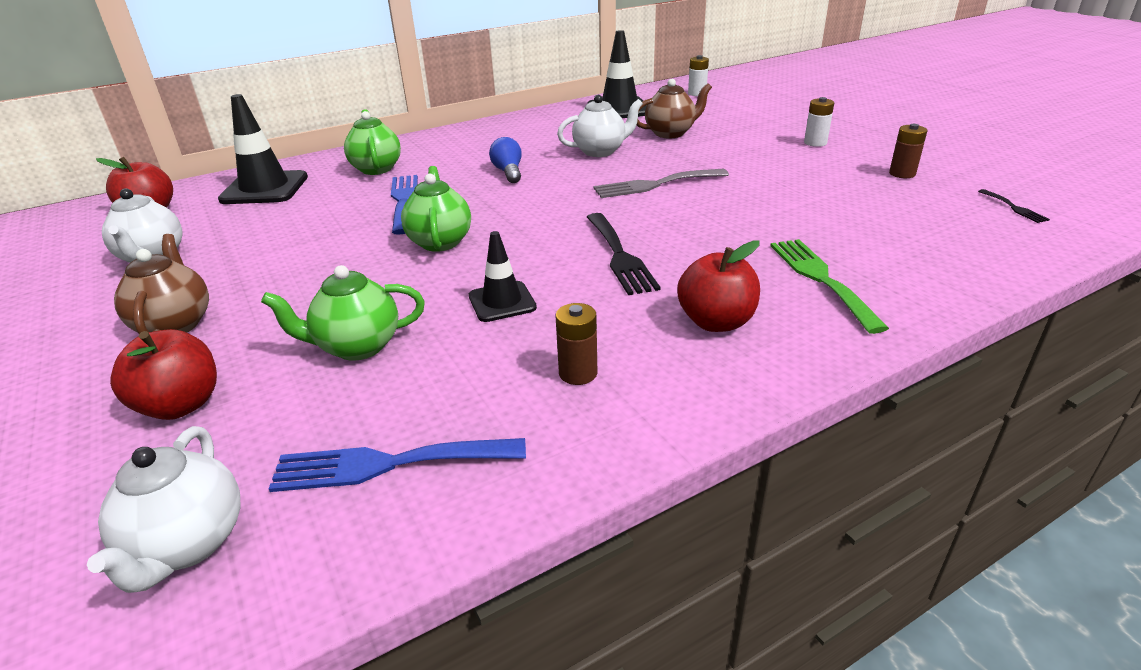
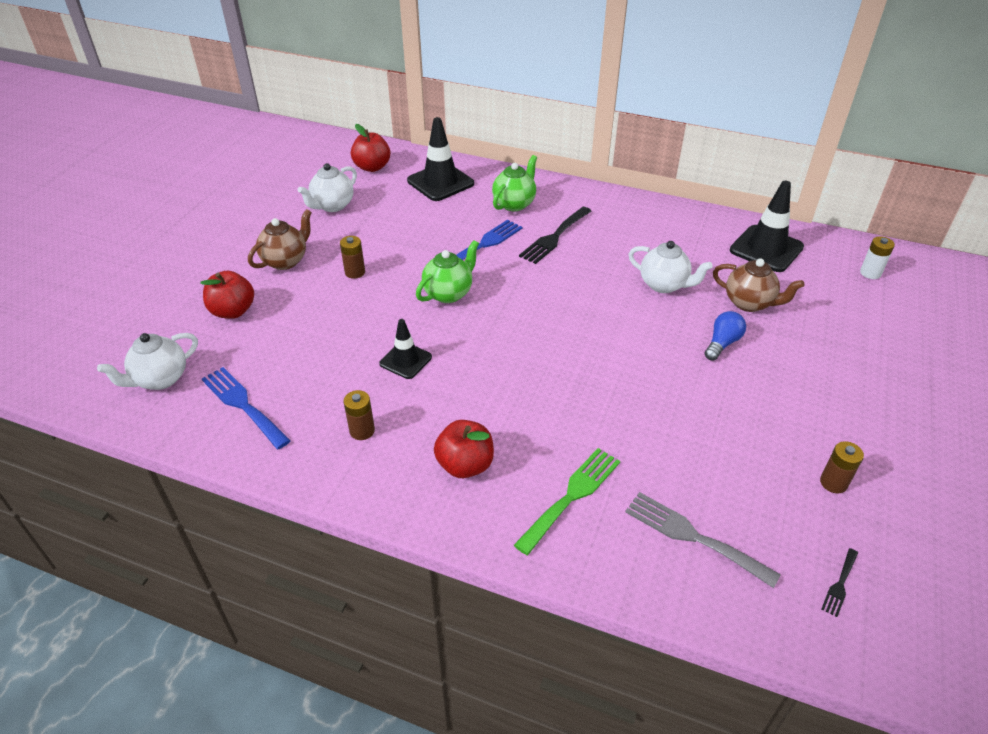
camera: 50 degrees right, 10 degrees up
green teapot [261,265,425,361] -> none
blue light bulb [489,137,522,183] -> blue light bulb moved to [704,311,746,361]
black fork [587,213,661,295] -> black fork moved to [519,207,592,264]
grey fork [594,169,729,198] -> grey fork moved to [625,492,781,588]
white battery [804,97,834,147] -> none
none -> brown battery [340,236,365,279]

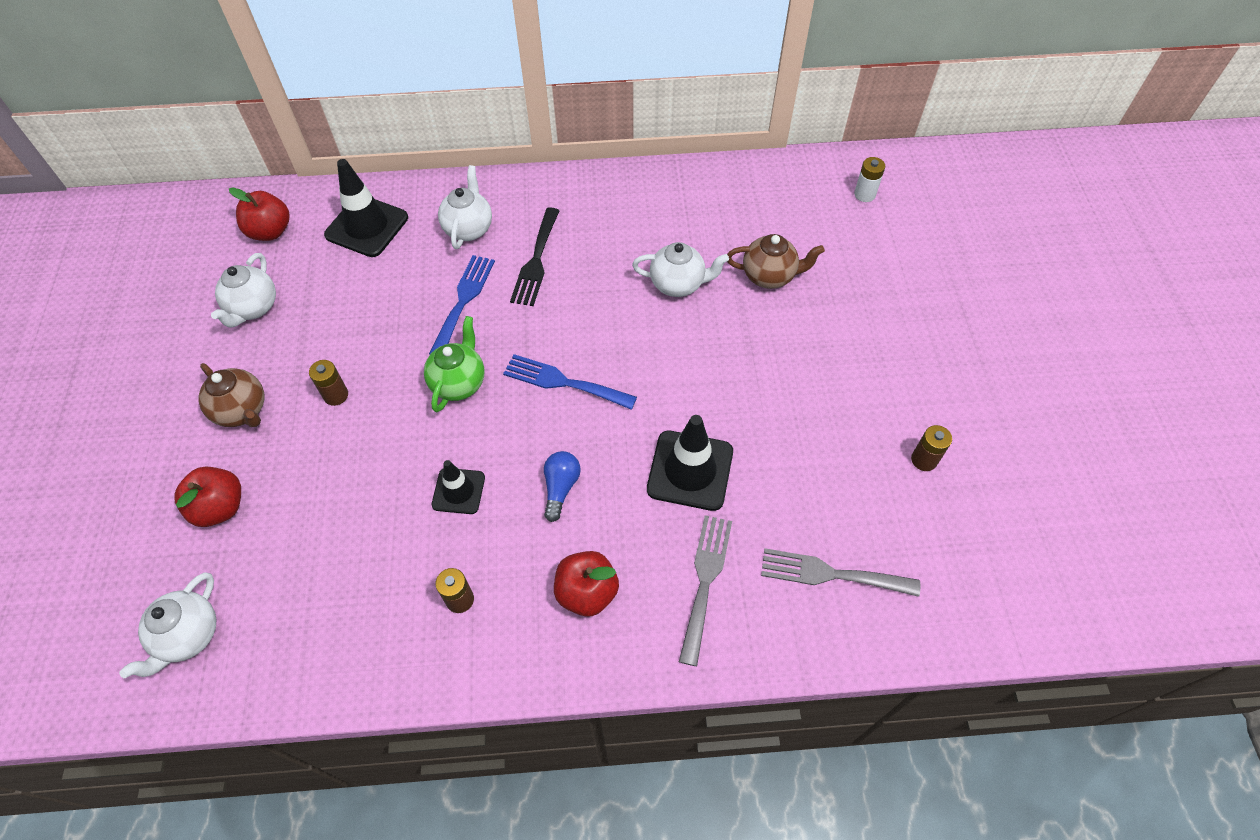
camera: 25 degrees left, 15 degrees up
blue fork [202,367,291,449] -> blue fork moved to [503,354,637,410]
brown teapot [248,209,312,270] -> brown teapot turned 120 degrees clockwise [198,363,265,427]
green teapot [492,155,537,211] -> white teapot [438,165,492,249]
green fork [514,448,620,555] -> grey fork [679,515,732,666]
blue light bulb [704,311,746,361] -> blue light bulb moved to [544,451,581,522]
black traffic cone [730,181,804,272] -> black traffic cone moved to [647,415,733,511]
black fork [821,548,858,617] -> none

